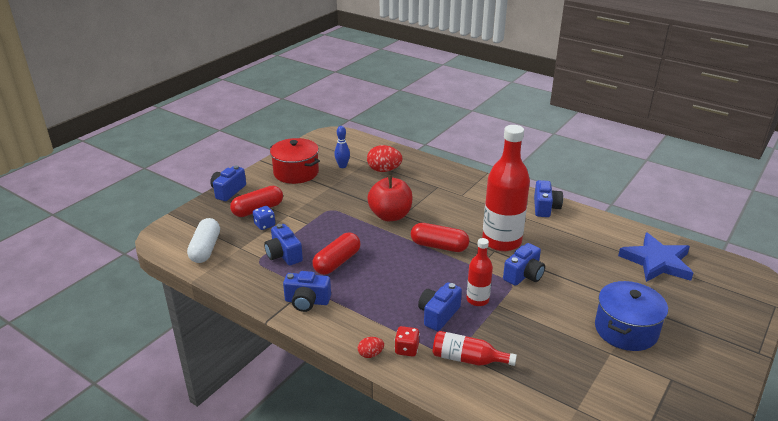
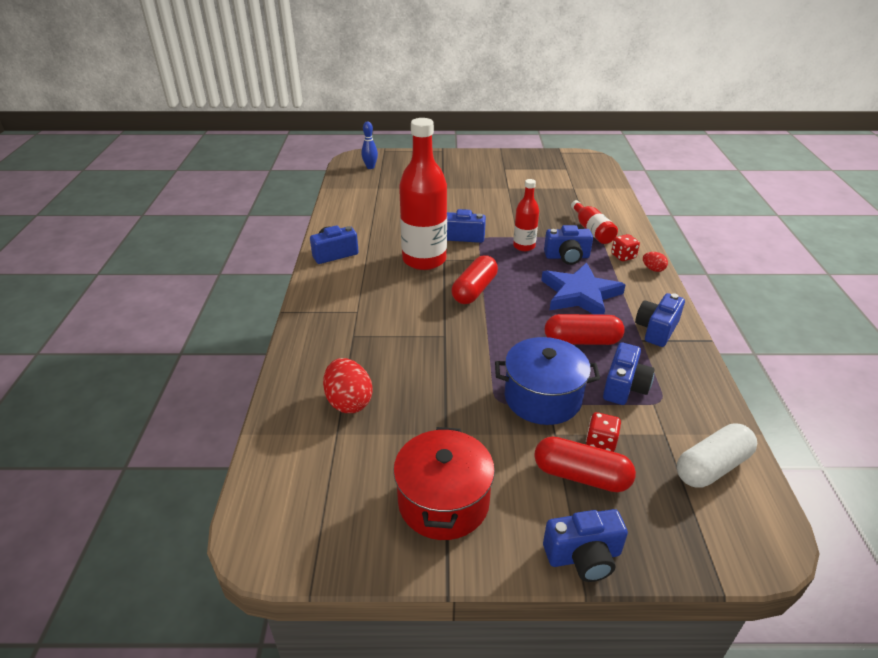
camera: 125 degrees left, 5 degrees up
blue dice [253,206,275,230] -> red dice [586,412,621,452]
blue camera [283,271,331,312] -> blue camera turned 120 degrees counterclockwise [635,293,685,347]
blue bowling pin [334,126,350,168] -> blue bowling pin moved to [361,121,378,169]
red apple [367,175,413,221] -> none
red capsule [411,223,469,252] -> red capsule turned 45 degrees clockwise [452,255,498,304]
blue pot [595,281,668,351] -> blue pot moved to [495,337,600,425]
blue star [618,232,693,282] -> blue star moved to [541,262,626,315]

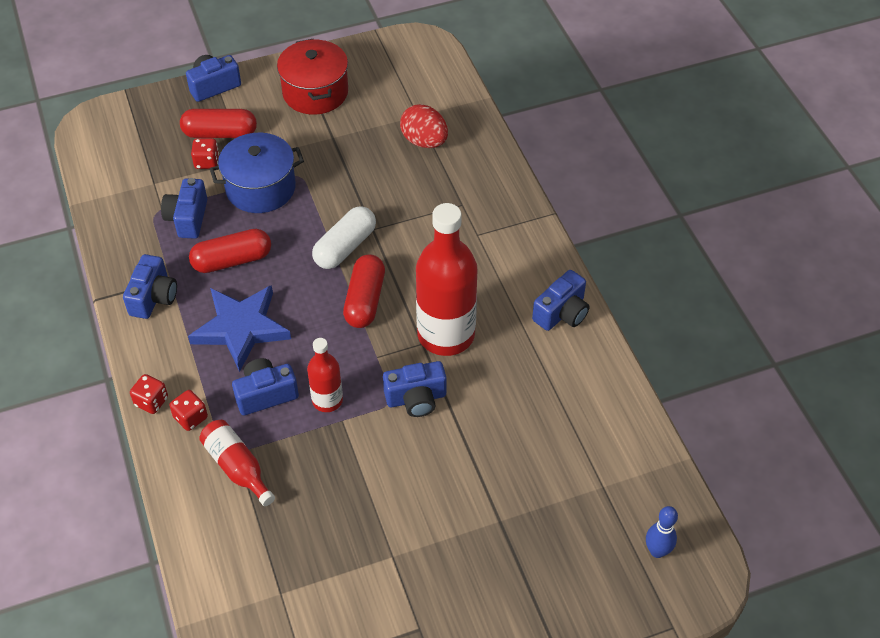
camera: 160 degrees right, 15 degrees up
red egg [643,252,668,272] -> red dice [130,374,168,414]
white capsule [677,423,757,488] -> white capsule moved to [312,206,376,269]

